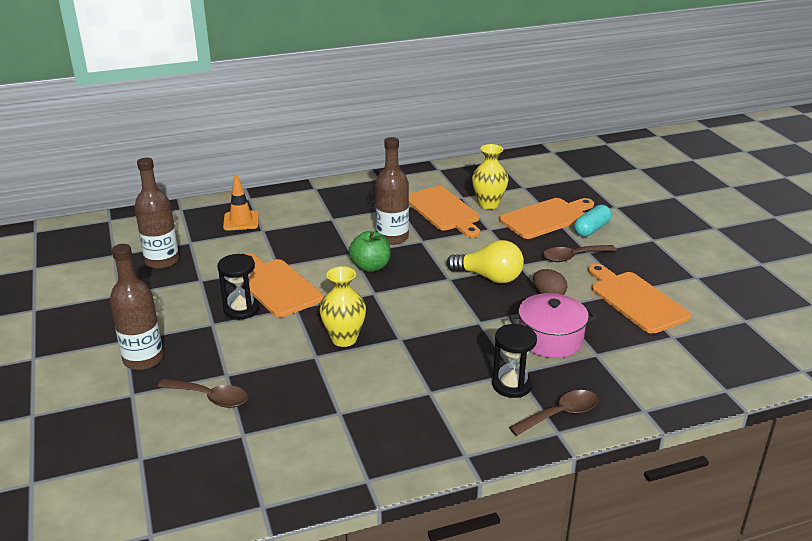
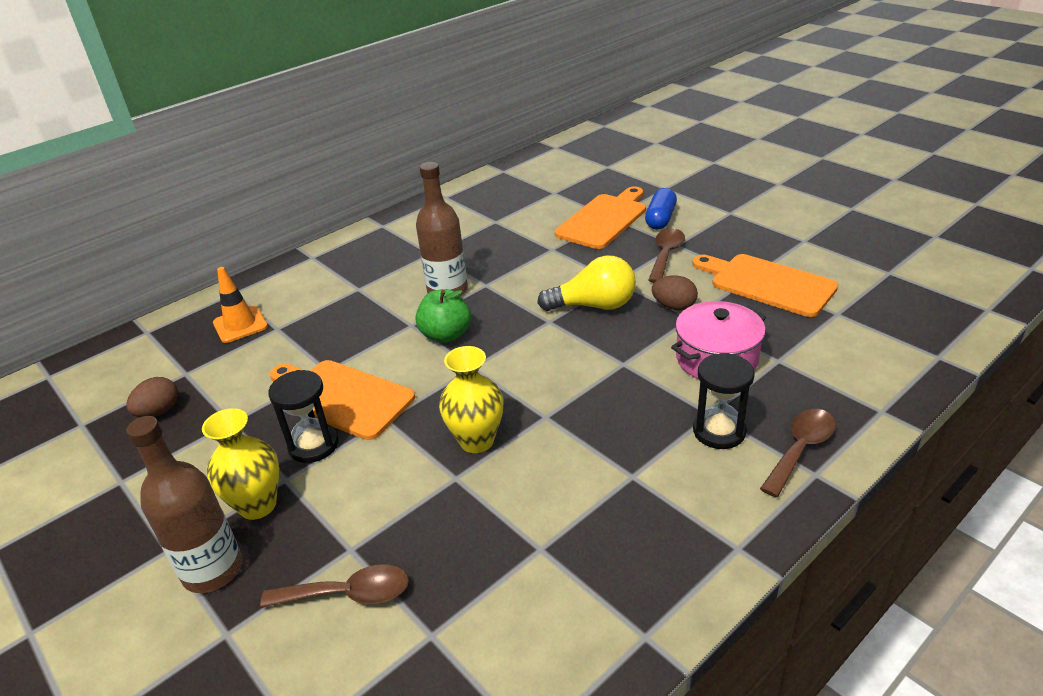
camera: 20 degrees left, 5 degrees up
brown bottle [135,158,179,269] -> brown egg [126,377,178,417]
orange cutting board [409,186,480,238] -> none
yellow vase [472,144,509,209] -> yellow vase moved to [202,408,279,520]
brown spoon [543,245,617,262] -> brown spoon turned 150 degrees clockwise [648,228,685,283]
turquoise capsule [574,205,612,237] -> blue capsule [645,188,677,230]

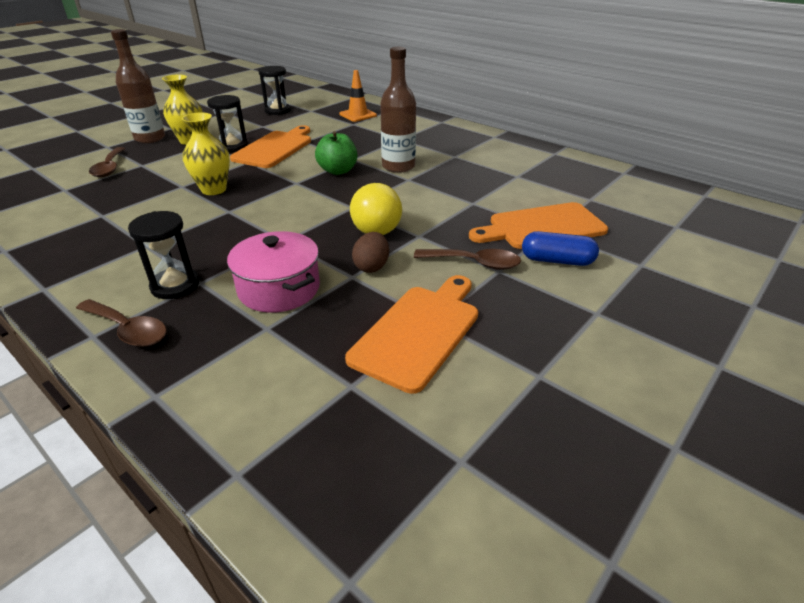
camera: 80 degrees right, 0 degrees up
brown egg [126,377,178,417] -> black hourglass [258,66,291,115]
orange cutting board [555,186,646,249] -> orange cutting board turned 135 degrees clockwise [469,202,608,249]

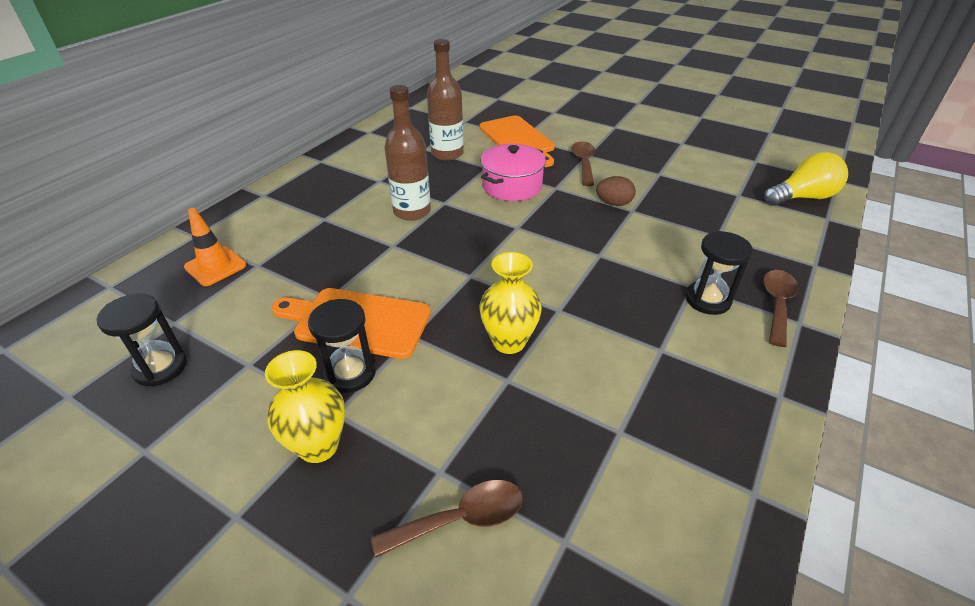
camera: 100 degrees left, 5 degrees up
brown bottle [111,29,165,143] -> brown bottle moved to [427,39,464,161]
pink pot [227,231,320,313] -> pink pot moved to [481,144,546,201]
green apple [315,131,357,175] -> none
orange cutting board [345,275,478,394] -> none
yellow light bulb [350,183,402,235] -> yellow light bulb moved to [764,152,848,206]
blue capsule [522,231,599,266] -> none

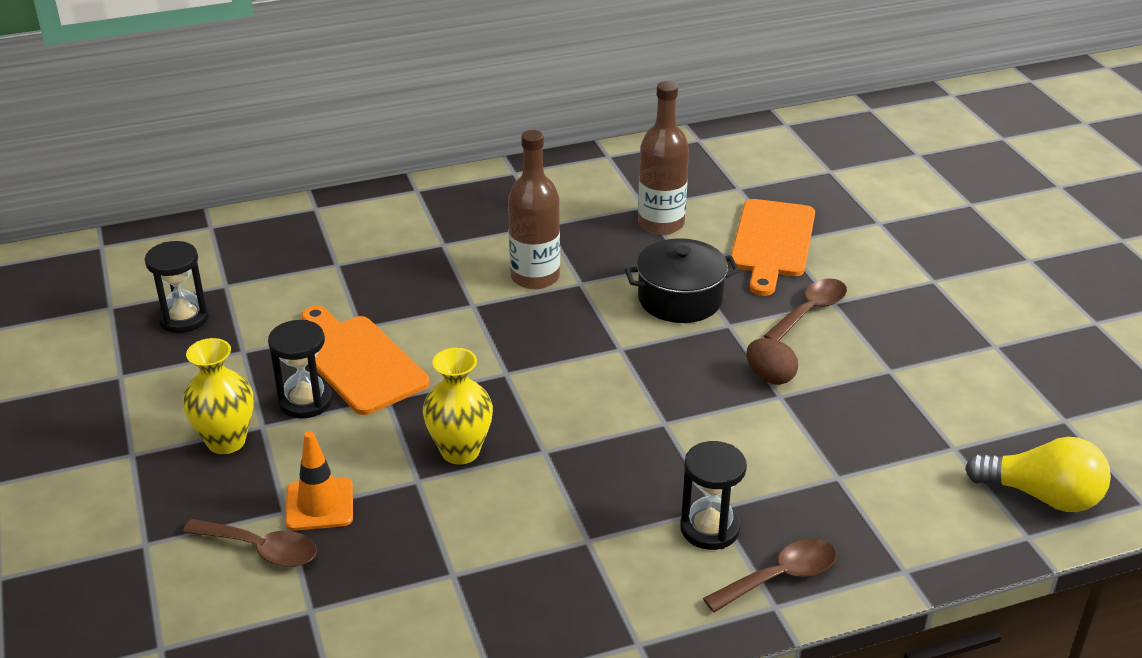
camera: 40 degrees right, 5 degrees down
orange traffic cone [184,208,246,286] -> orange traffic cone moved to [285,431,353,531]
pink pot [481,144,546,201] -> black pot [625,238,739,323]

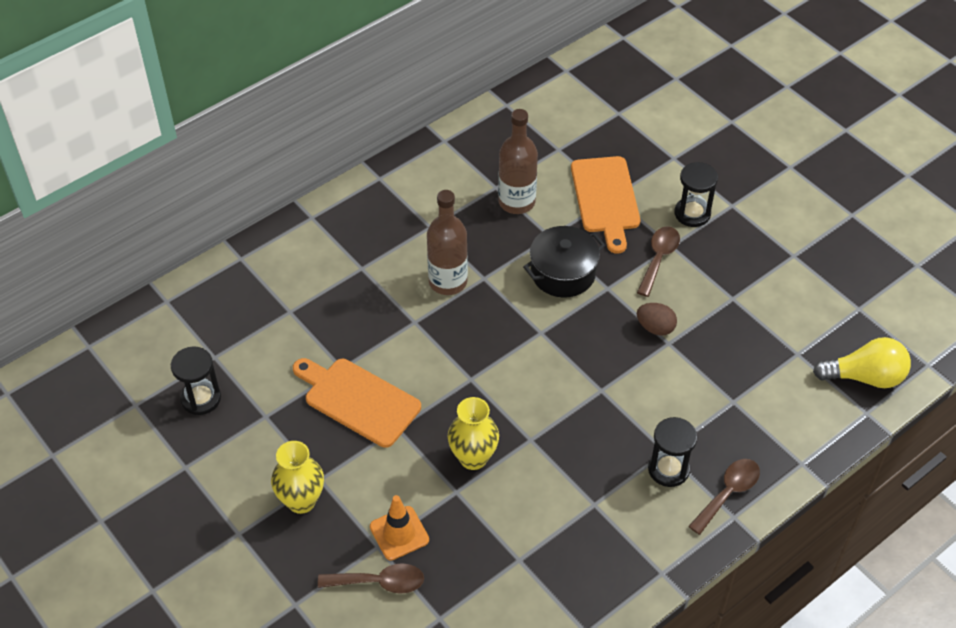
camera: 20 degrees left, 15 degrees up
black hourglass [268,320,333,418] -> black hourglass moved to [675,162,718,227]

